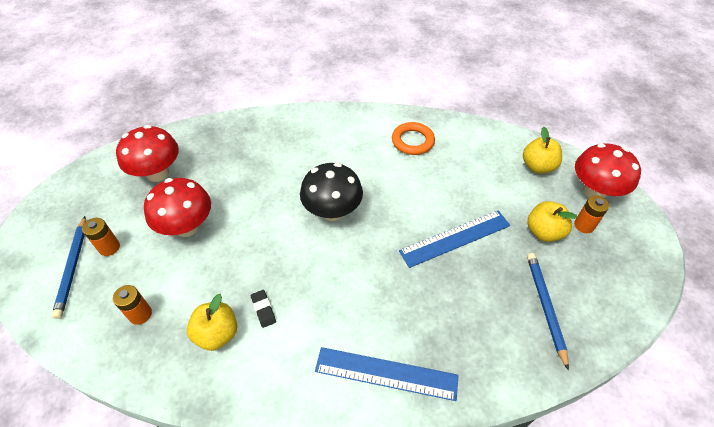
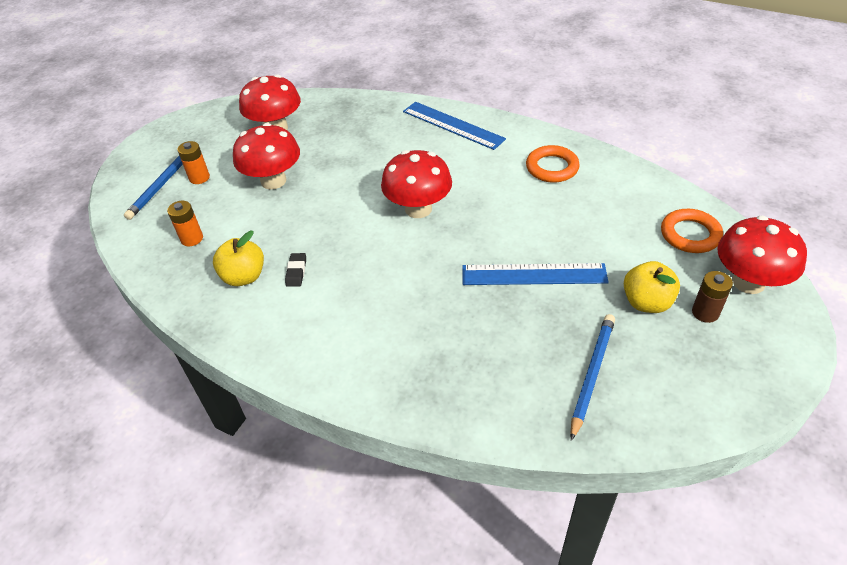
camera: 30 degrees right, 5 degrees down
black mushroom [300,163,363,221] -> red mushroom [381,150,452,218]
blue ruler [315,347,459,401] -> blue ruler moved to [403,102,506,150]
yellow apple [523,127,562,173] -> orange ring [661,209,723,253]
orange battery [574,195,609,233] -> brown battery [692,271,733,323]

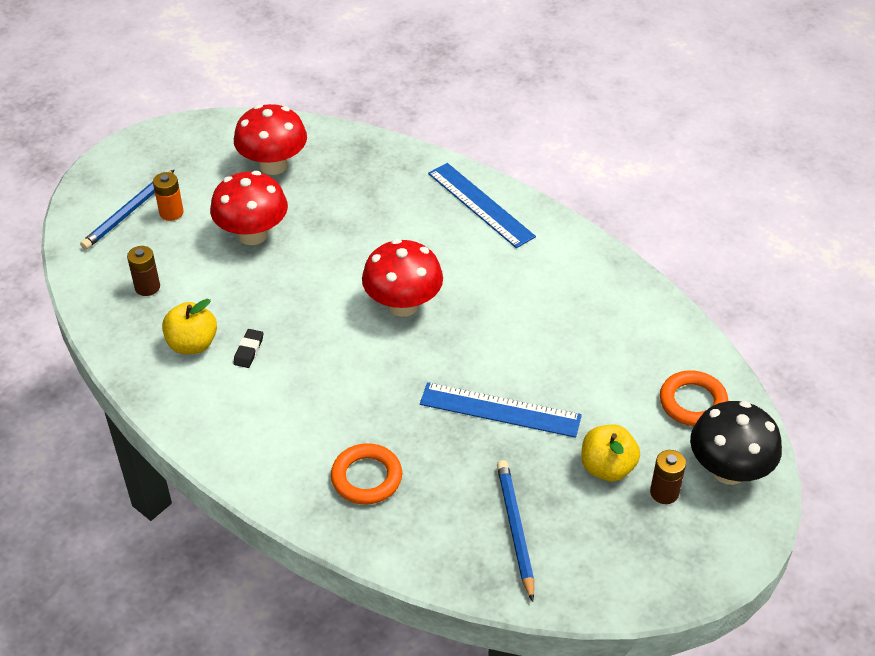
camera: 10 degrees right, 0 degrees up
orange battery [167,201,203,246] -> brown battery [127,246,160,296]
orange ring [526,145,580,183] -> orange ring moved to [331,443,402,505]
blue pencil [570,314,615,441] -> blue pencil turned 45 degrees counterclockwise [497,460,534,602]
red mushroom [717,215,807,294] -> black mushroom [690,401,782,485]

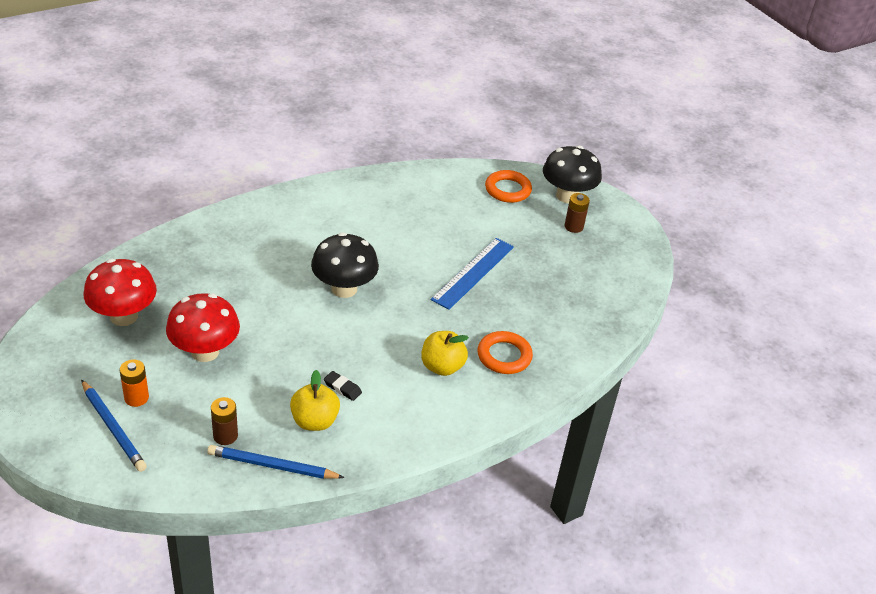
camera: 75 degrees left, 5 degrees down
red mushroom [362,239,443,317] -> black mushroom [311,232,379,298]
blue ruler [428,163,536,248] -> none
blue pencil [497,460,534,602] -> blue pencil moved to [207,445,345,479]
yellow apple [581,425,640,481] -> yellow apple moved to [421,331,469,376]

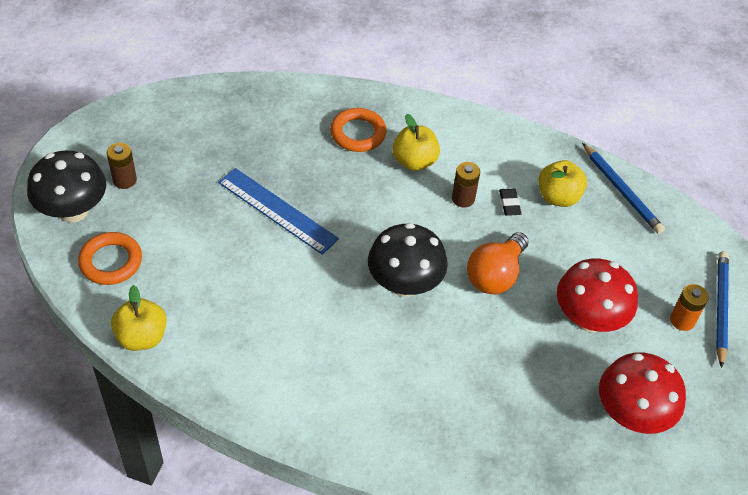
camera: 130 degrees left, 10 degrees up
brown battery [211,397,238,445] -> brown battery moved to [452,162,480,208]
blue ruler [431,238,514,310] -> blue ruler turned 45 degrees clockwise [218,168,339,255]
none -> yellow apple [111,285,167,351]
none -> orange light bulb [467,232,529,294]

